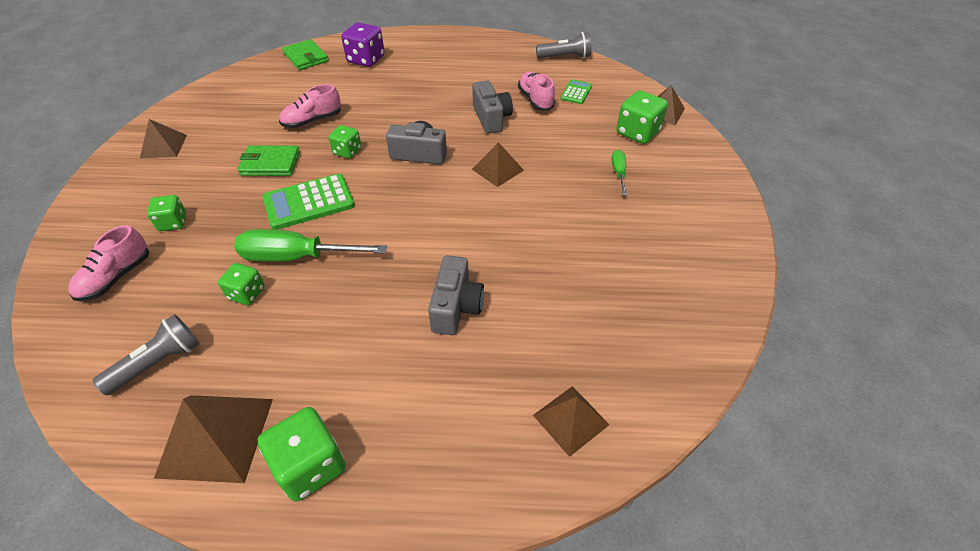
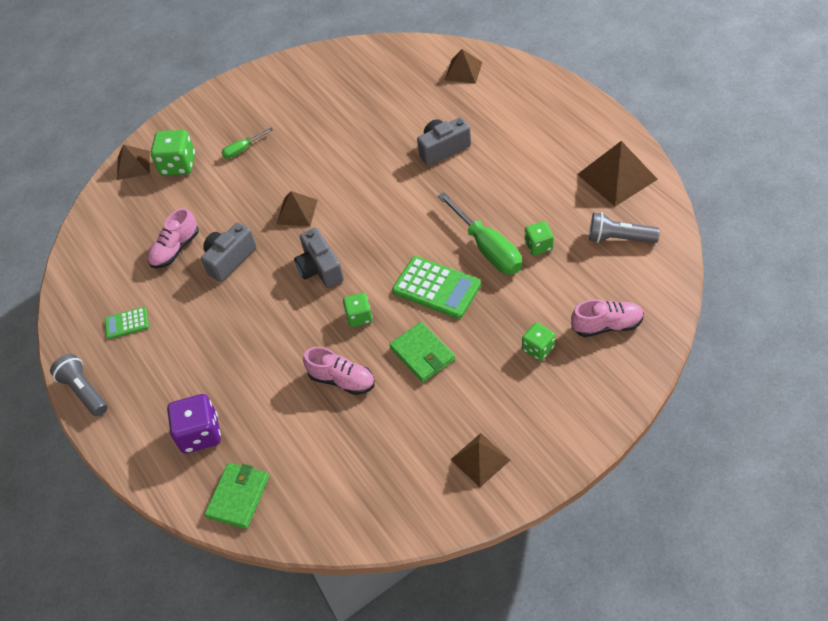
camera: 120 degrees left, 5 degrees up
green dice [257,407,346,502] -> none
grey flashlight [536,32,591,58] -> grey flashlight moved to [50,354,108,417]
green calculator [560,79,592,104] -> green calculator moved to [105,307,149,339]

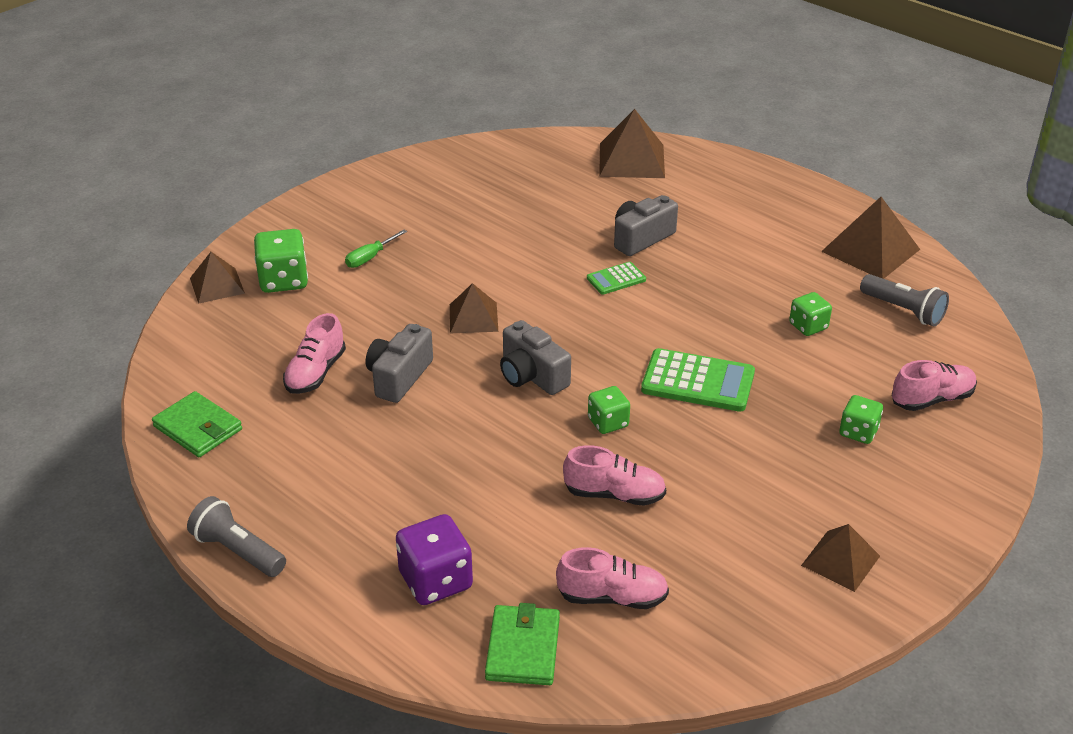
camera: 20 degrees left, 15 degrees down
green calculator [105,307,149,339] -> green calculator moved to [587,262,646,295]
green wallet [389,322,455,383] -> green wallet moved to [152,391,242,457]
green screwdriver [438,192,522,274] -> none
brown pyramid [445,49,482,84] -> brown pyramid [599,109,665,178], size x1.59
grey flashlight [589,212,660,243] -> grey flashlight turned 135 degrees counterclockwise [860,274,949,326]
none -> pink shoe [556,547,669,609]

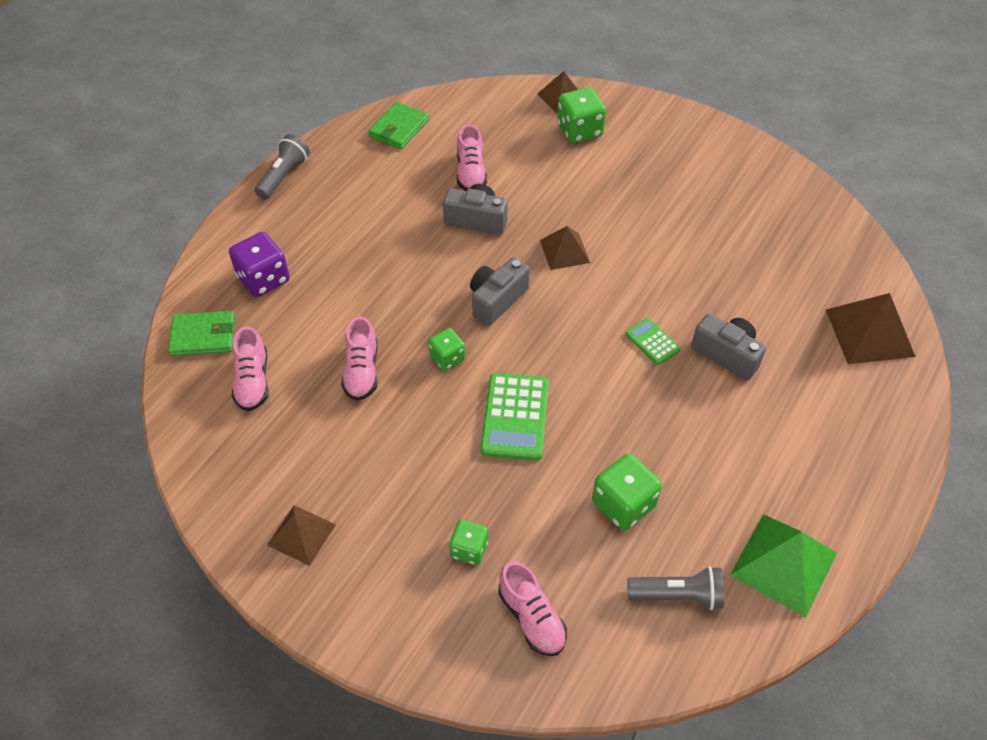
camera: 80 degrees right, 15 degrees up
pink shoe [283,313,346,394] -> pink shoe turned 105 degrees counterclockwise [457,124,487,191]
green screwdriver [345,230,407,268] -> none
green dice [789,292,832,336] -> green dice [592,454,662,531], size x1.61
brown pyramid [821,197,920,279] -> green pyramid [730,514,837,617]
grey flashlight [860,274,949,326] -> grey flashlight turned 120 degrees counterclockwise [627,566,724,610]

